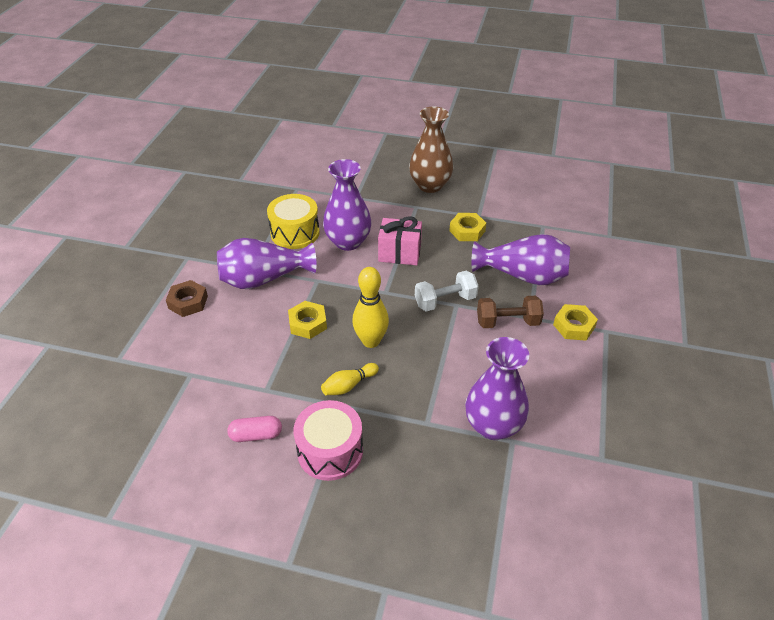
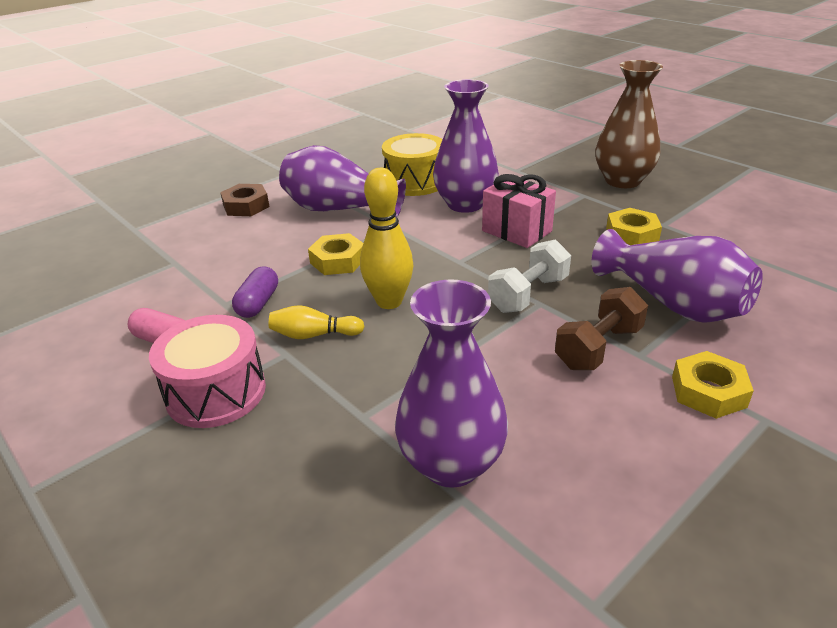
camera: 35 degrees right, 10 degrees down
white dumbbell [415,271,479,312] -> white dumbbell turned 60 degrees counterclockwise [488,240,571,313]
brown dumbbell [477,296,544,328] -> brown dumbbell turned 75 degrees counterclockwise [555,287,648,370]
none -> purple capsule [232,266,278,318]

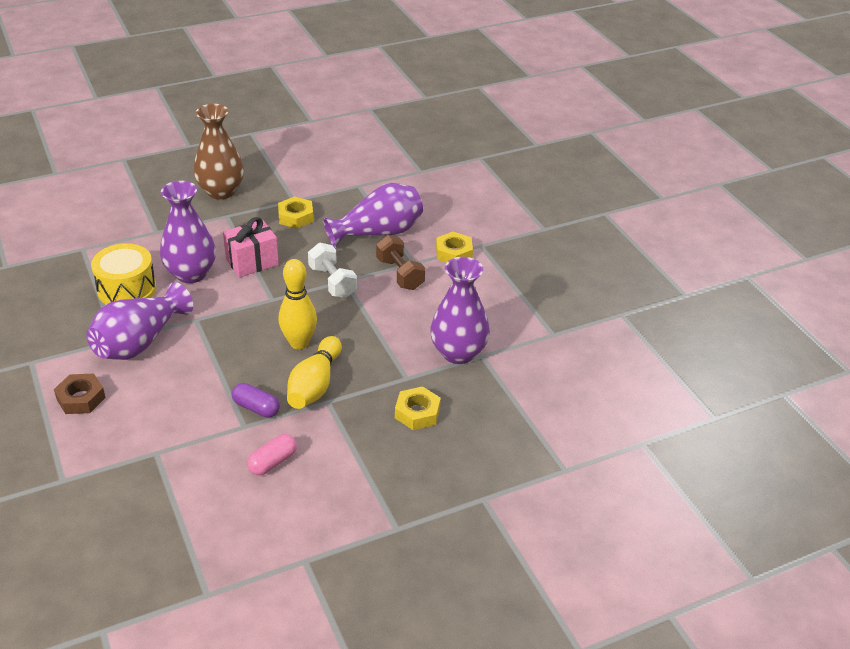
camera: 75 degrees left, 5 degrees up
pink drum [149,315,266,428] -> none
yellow bowling pin [269,305,365,339] -> yellow bowling pin [287,336,342,409], size x1.63
yellow nut [308,233,363,275] -> yellow nut moved to [395,386,441,430]

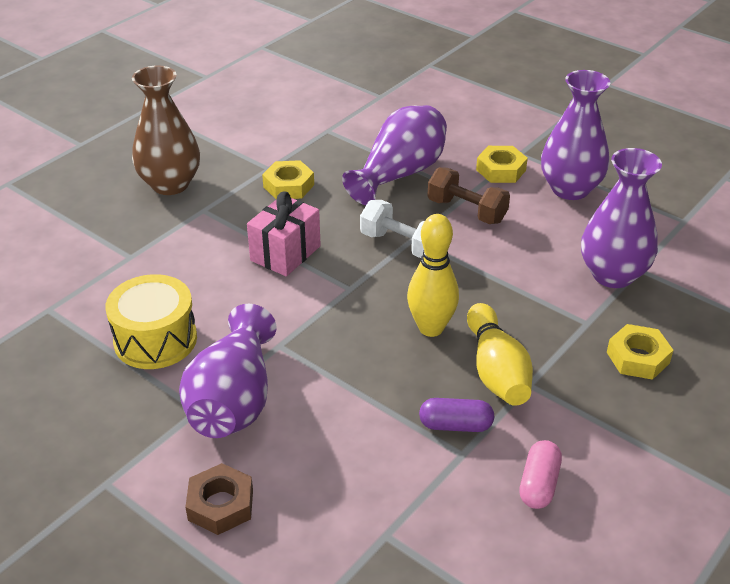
camera: 25 degrees left, 0 degrees up
purple vase [160,181,216,283] -> purple vase moved to [541,70,610,200]

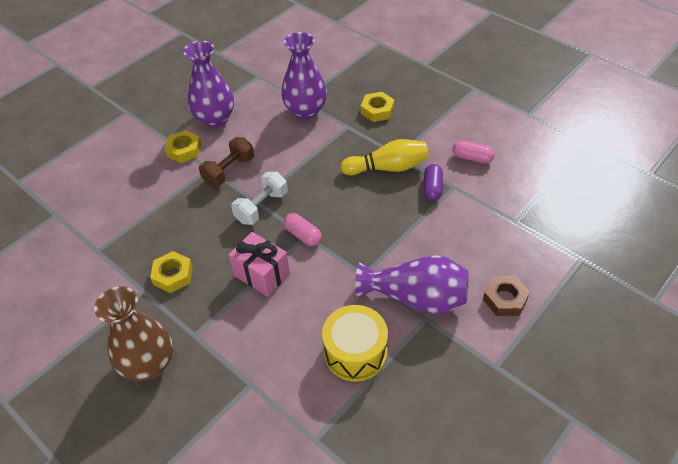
camera: 85 degrees left, 10 degrees up
purple vase [342,105,447,205] -> none
yellow bowling pin [407,214,459,337] -> none
none -> pink capsule [284,213,322,246]

